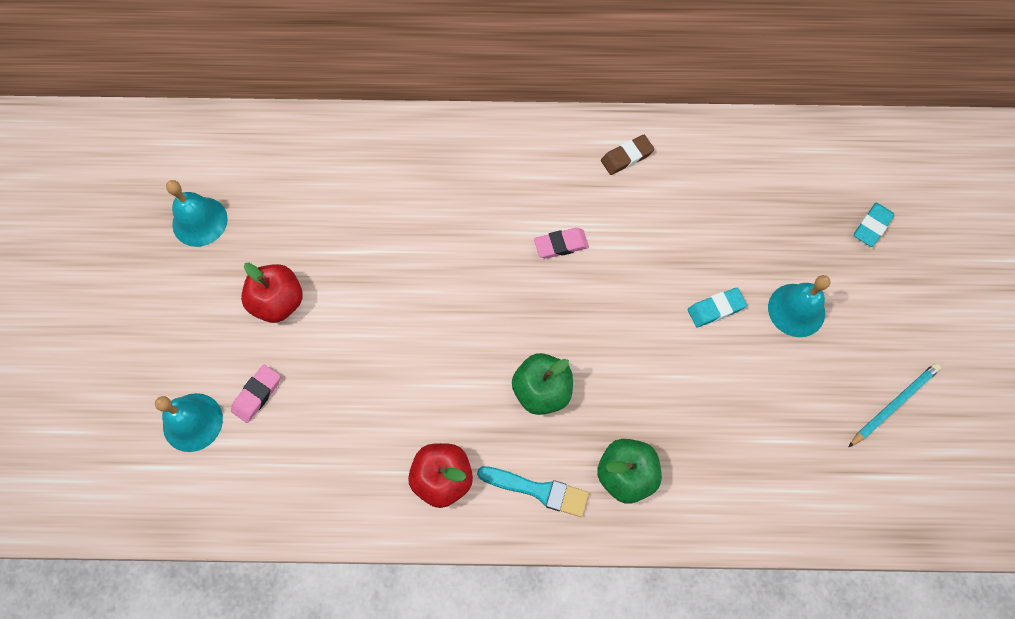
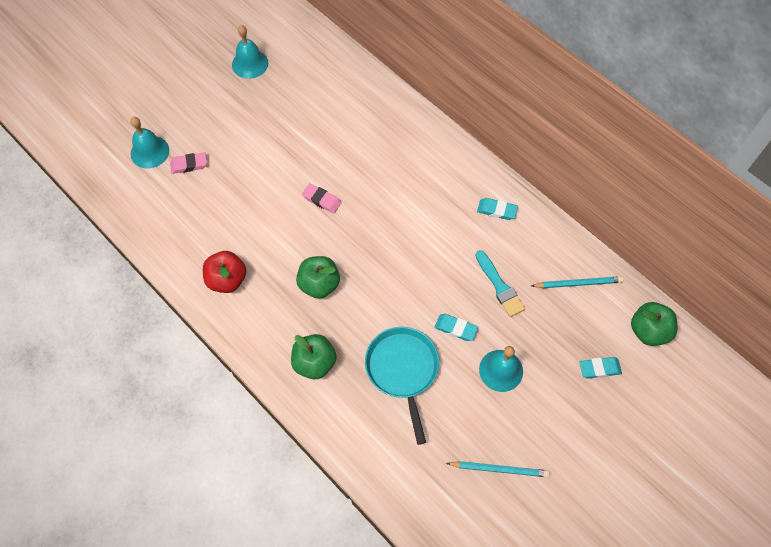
camera: 45 degrees right, 5 degrees down
red apple [241,263,303,323] -> none
turquoise brush [477,466,589,517] -> turquoise brush moved to [475,250,525,317]
pink eraser [534,228,589,259] -> pink eraser moved to [302,183,342,213]
brown eraser [601,135,654,175] -> turquoise eraser [477,198,518,220]
none -> turquoise pan [365,327,439,445]
none -> turquoise pencil [531,276,623,288]
none -> green apple [631,302,677,346]

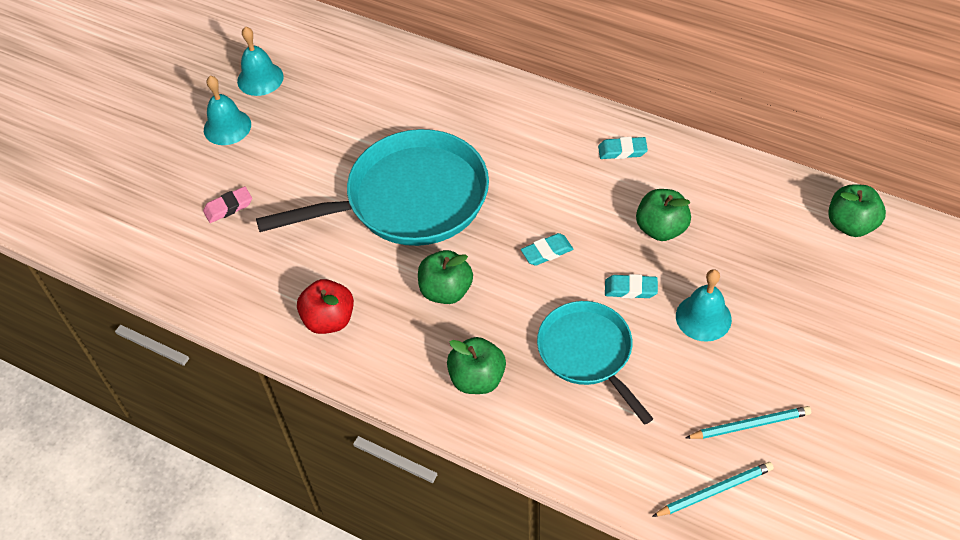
camera: 15 degrees left, 10 degrees down
turquoise bell [130,117,169,168] -> turquoise bell moved to [204,76,251,145]
pink eraser [302,183,342,213] -> turquoise pan [256,129,489,246]
turquoise brush [475,250,525,317] -> green apple [636,189,691,241]
turquoise pencil [531,276,623,288] -> turquoise pencil moved to [652,462,774,517]
turquoise eraser [579,357,622,379] -> turquoise eraser moved to [521,233,573,266]

